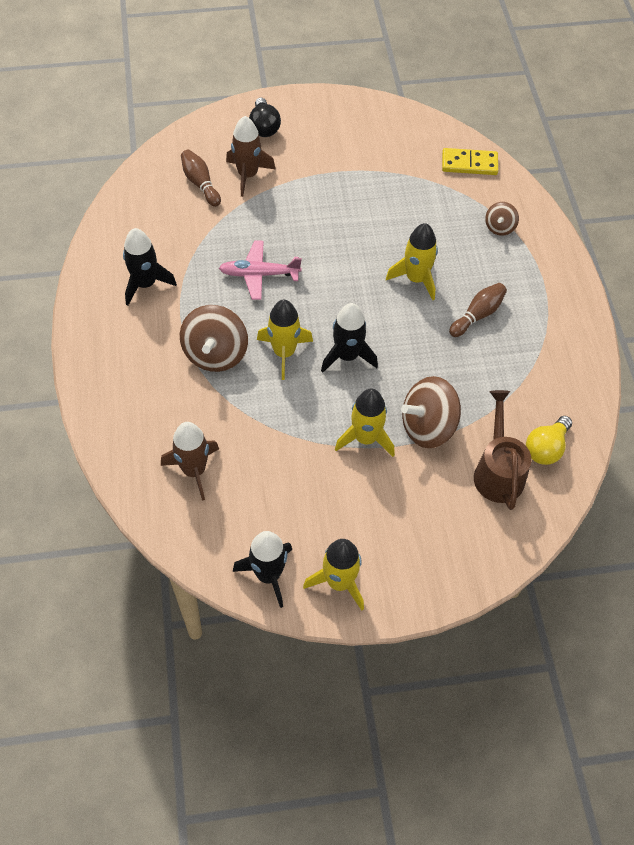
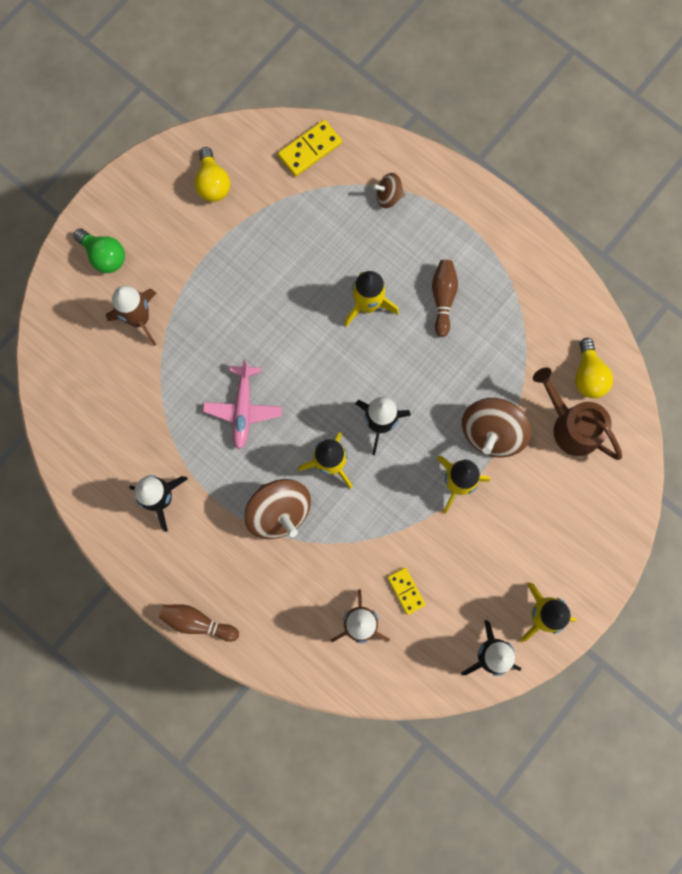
camera: 40 degrees left, 20 degrees up
brown bowling pin [181,150,221,207] -> brown bowling pin moved to [159,604,239,642]
pink plane [219,241,302,300] -> pink plane turned 45 degrees counterclockwise [203,359,282,450]
black light bulb [249,97,281,137] -> green light bulb [74,228,125,273]
brown spinning top [485,202,519,236] -> brown spinning top turned 105 degrees clockwise [373,173,405,208]
none -> yellow light bulb [194,147,230,202]
none -> yellow domino [387,567,426,615]

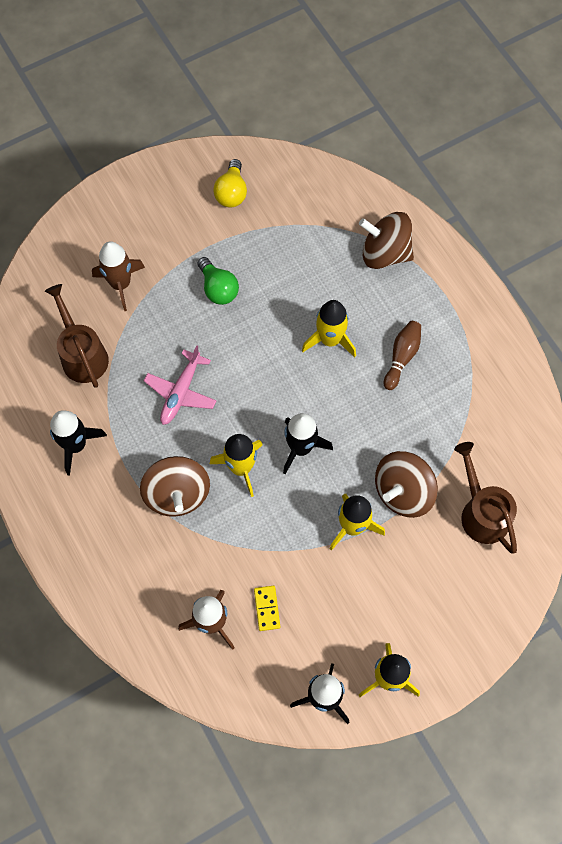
camera: 20 degrees right, 10 degrees down
green light bulb [74,228,125,273] -> green light bulb moved to [197,257,239,305]
brown bowling pin [159,604,239,642] -> none
yellow domino [278,120,342,177] -> none
brown spinning top [373,173,405,208] -> brown spinning top [359,212,414,269], size x1.88
yellow light bulb [575,338,613,398] -> none
none -> brown watering can [45,284,109,388]

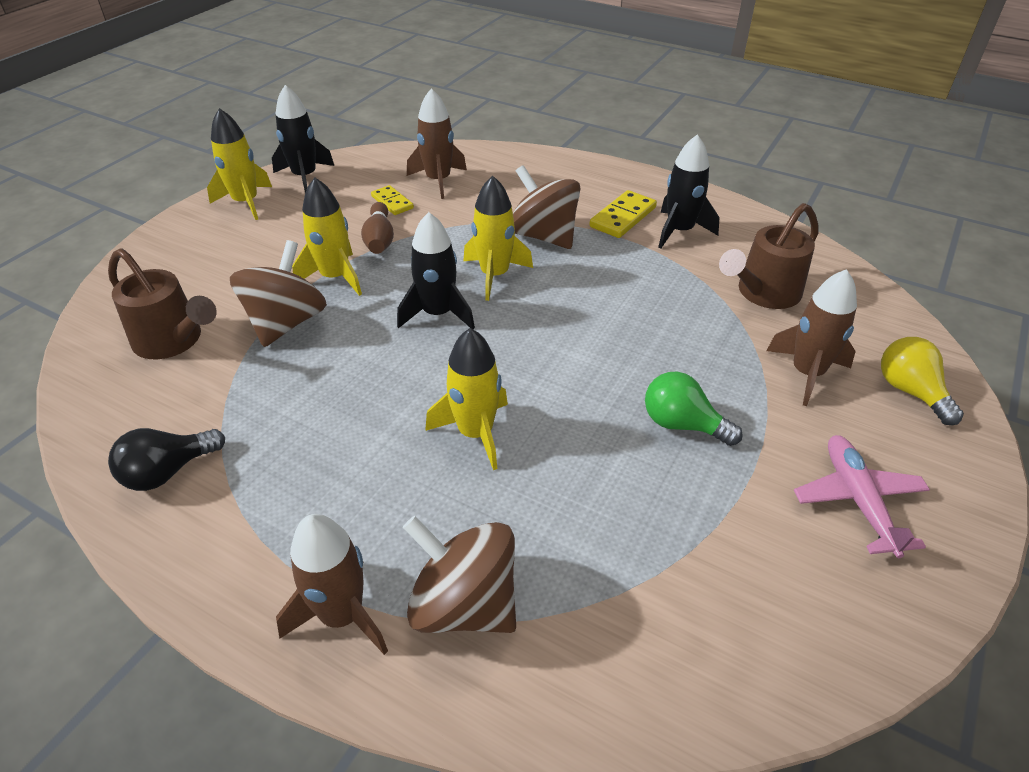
camera: 150 degrees right, 25 degrees down
brown watering can [45,284,109,388] -> brown watering can turned 105 degrees clockwise [719,203,818,309]
pink plane [144,345,217,425] -> pink plane moved to [794,435,930,558]
yellow light bulb [213,159,247,207] -> yellow light bulb moved to [881,337,964,425]
brown spinning top [359,212,414,269] -> brown spinning top turned 135 degrees counterclockwise [403,516,516,633]
brown bowling pin [383,321,421,390] -> brown bowling pin moved to [361,202,394,254]
none -> black light bulb [108,428,225,491]
none -> brown rocket [276,514,388,655]
none -> yellow domino [589,190,657,238]

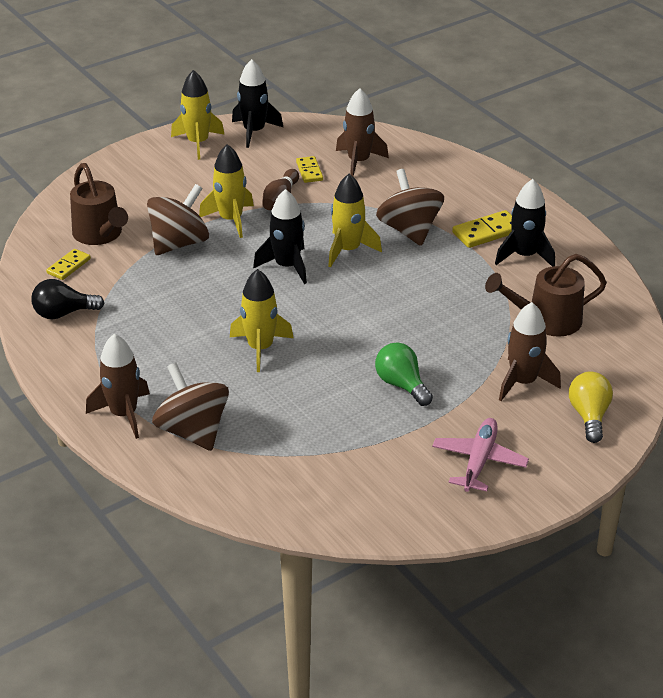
camera: 25 degrees right, 5 degrees down
none -> yellow domino [46,249,91,280]

